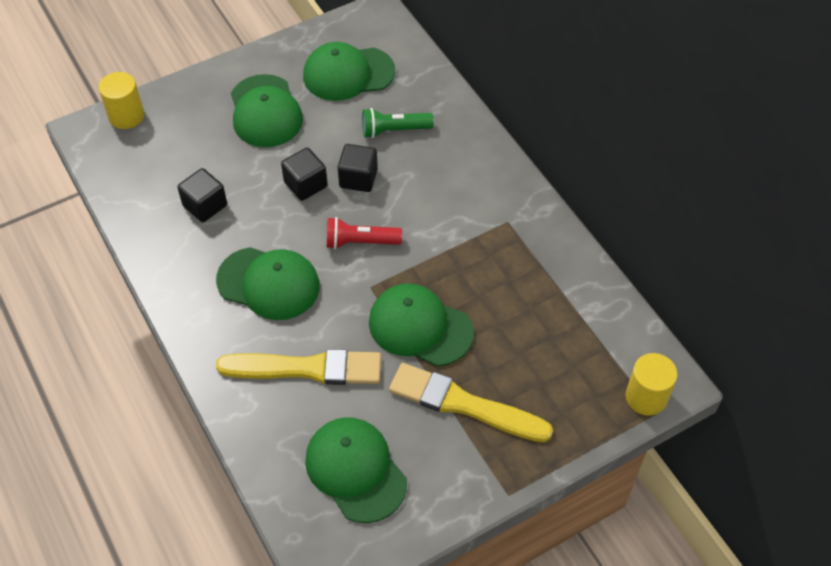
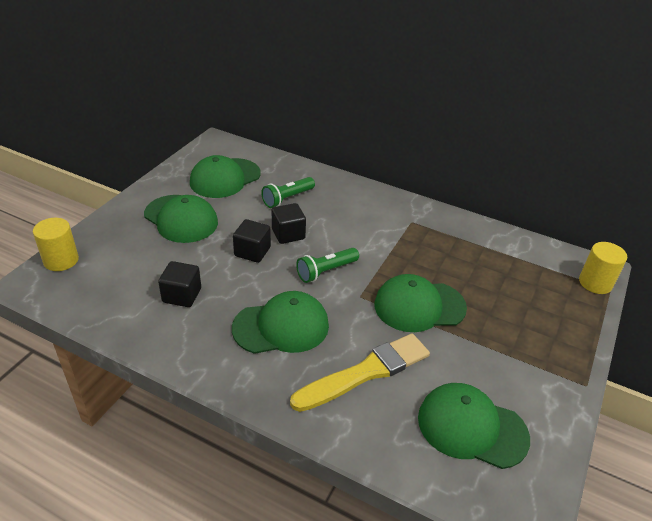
camera: 35 degrees left, 15 degrees down
red flashlight [327,217,402,249] -> green flashlight [296,248,359,283]
yellow brush [389,363,553,442] -> none

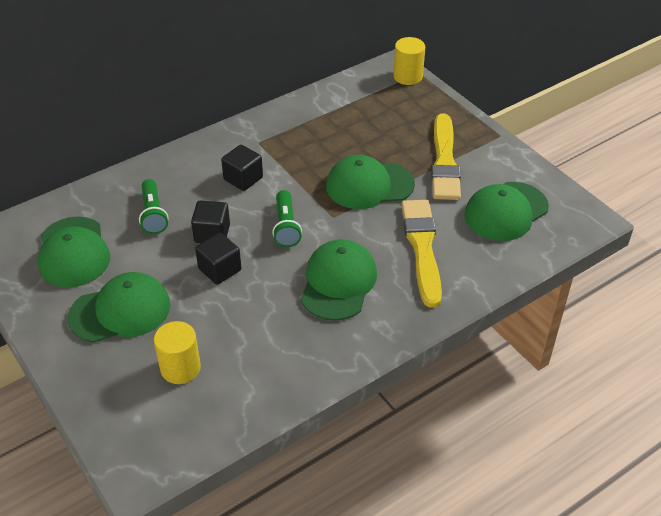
camera: 60 degrees left, 5 degrees up
yellow cylinder [33,218,79,271] -> yellow cylinder moved to [154,321,201,384]
black cube [158,261,201,307] -> black cube moved to [221,145,263,191]
green cap [374,274,467,332] -> green cap turned 60 degrees clockwise [326,155,415,209]
none -> yellow brush [431,113,461,200]

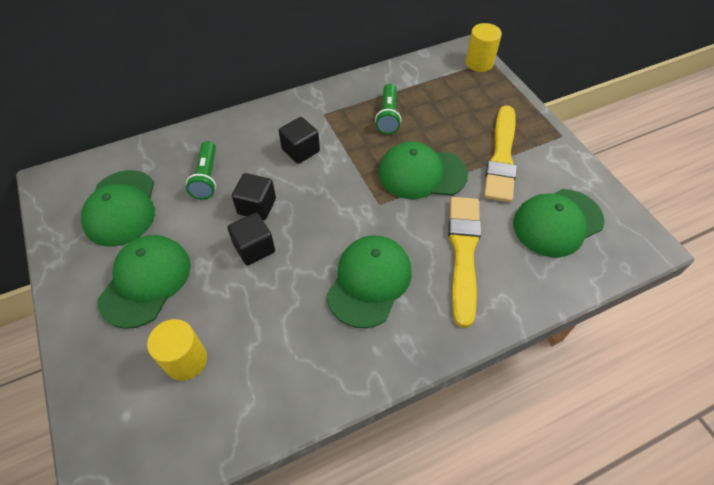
camera: 10 degrees right, 10 degrees up
green cap [68,272,171,343] -> green cap turned 60 degrees counterclockwise [98,235,191,329]
green flashlight [272,190,302,247] -> green flashlight moved to [375,84,402,134]

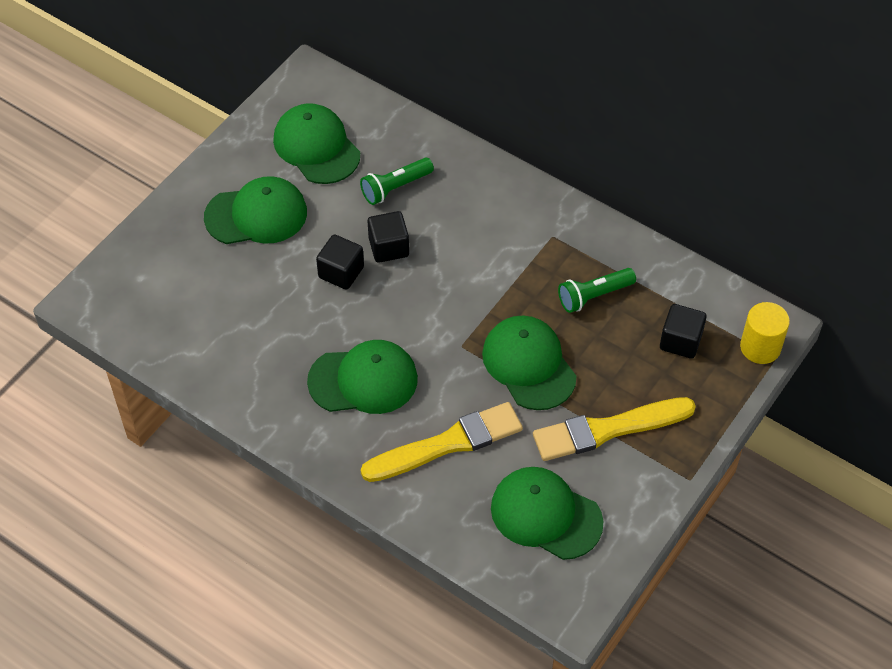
camera: 60 degrees right, 0 degrees up
green cap [81,170,155,247] -> green cap turned 90 degrees clockwise [273,103,360,184]
yellow cylinder [147,319,207,381] -> none
black cube [279,117,320,164] -> black cube moved to [660,304,707,359]

